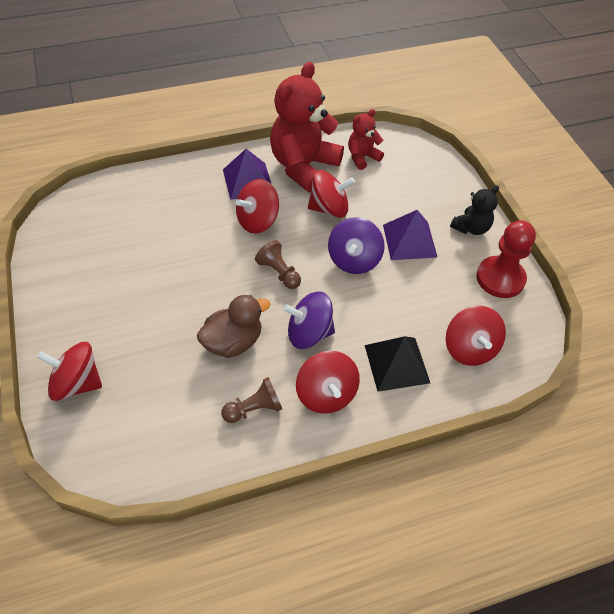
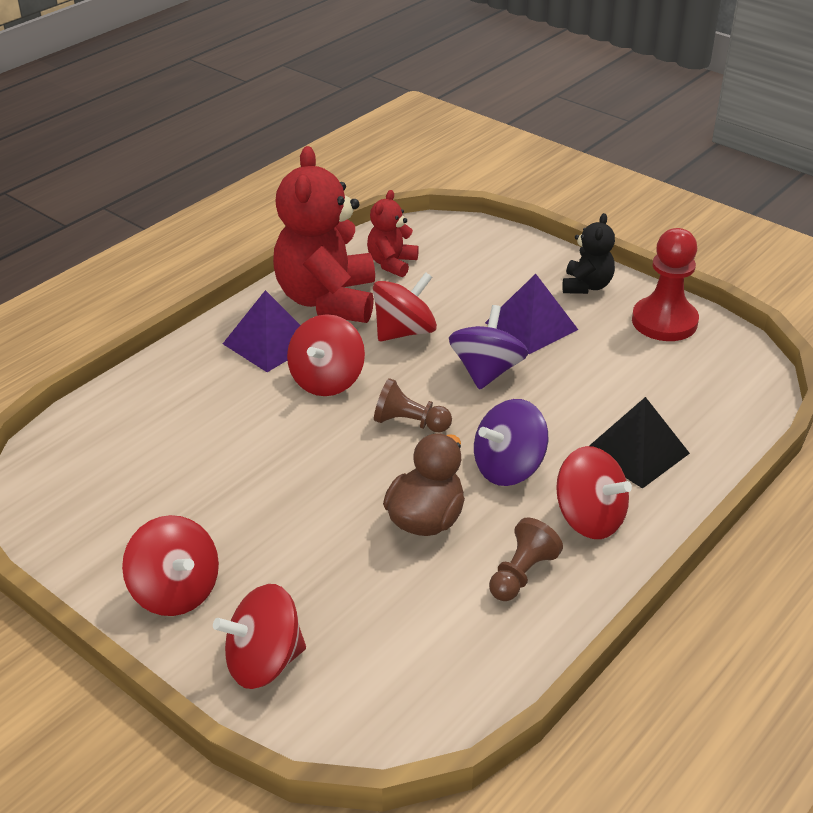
camera: 30 degrees left, 15 degrees down
purple spinning top [328,217,385,274] -> purple spinning top turned 150 degrees counterclockwise [449,305,528,390]
red spinning top [446,306,506,366] -> red spinning top moved to [122,515,219,616]

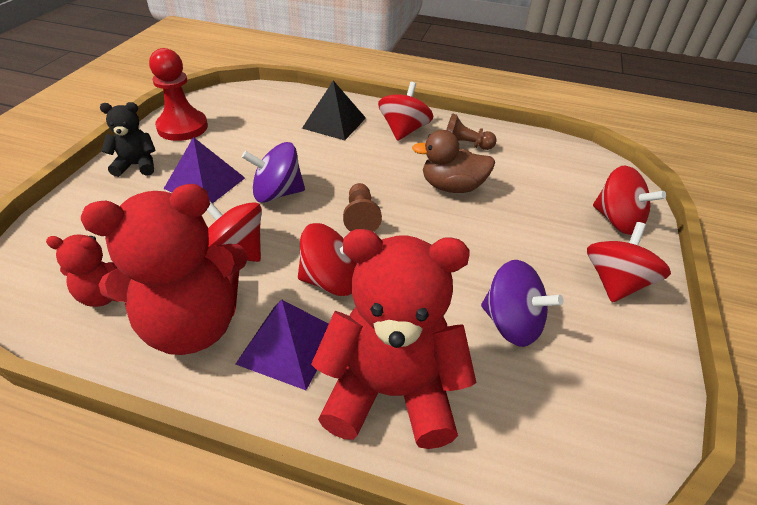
camera: 115 degrees left, 5 degrees up
purple spinning top [474,399,548,486] -> purple spinning top moved to [481,260,564,347]
none -> red teddy bear [311,229,477,449]

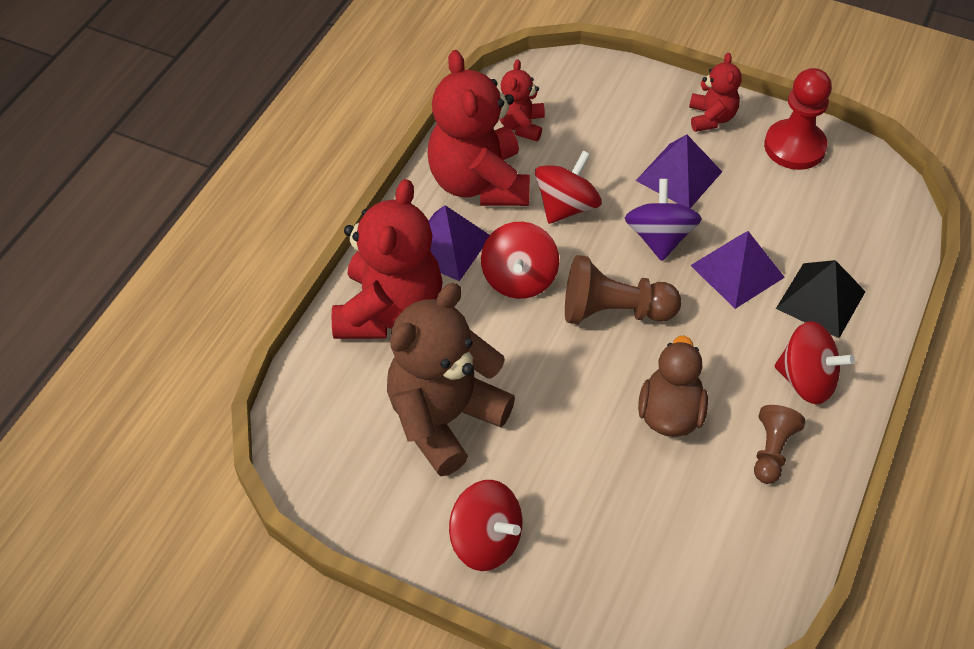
camera: 100 degrees right, 10 degrees up
black teddy bear [100,102,155,177] -> red teddy bear [689,53,742,132]
brown pawn [343,183,382,232] -> brown pawn [565,255,681,324], size x1.60
purple spinning top [481,260,564,347] -> brown teddy bear [387,283,515,476]
red spinning top [593,165,666,235] -> none
none -> purple pyramid [690,231,785,309]

